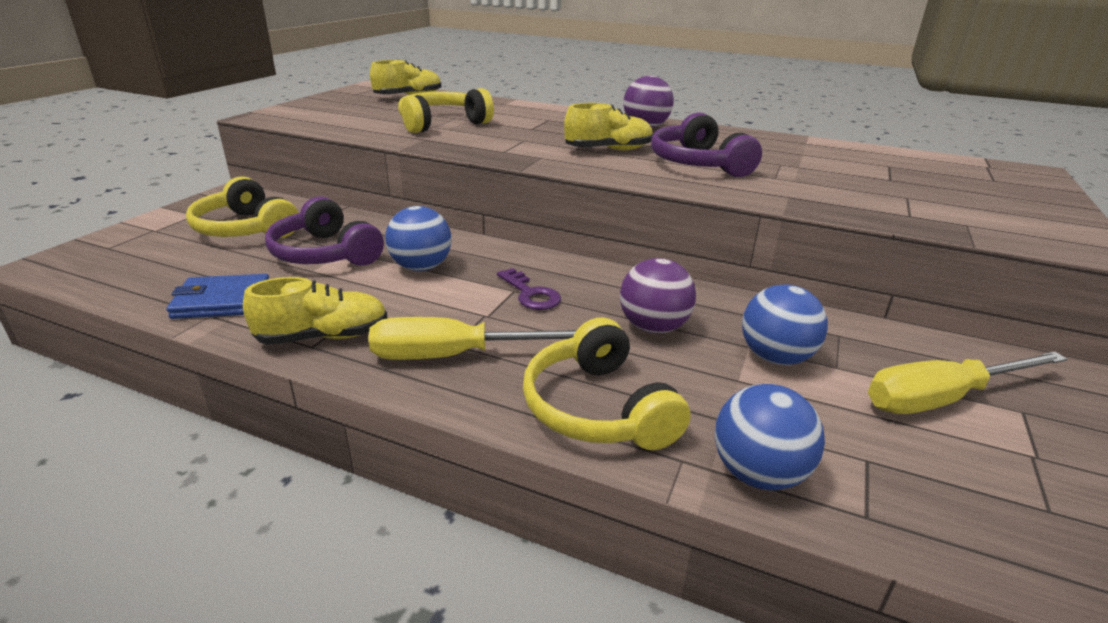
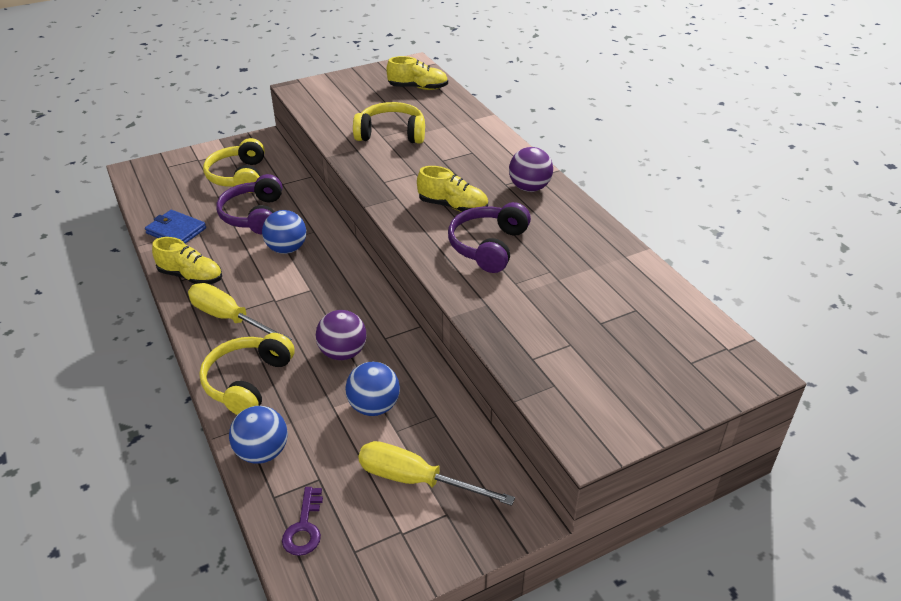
camera: 40 degrees right, 10 degrees up
purple key [497,268,561,310] -> purple key moved to [282,487,323,556]

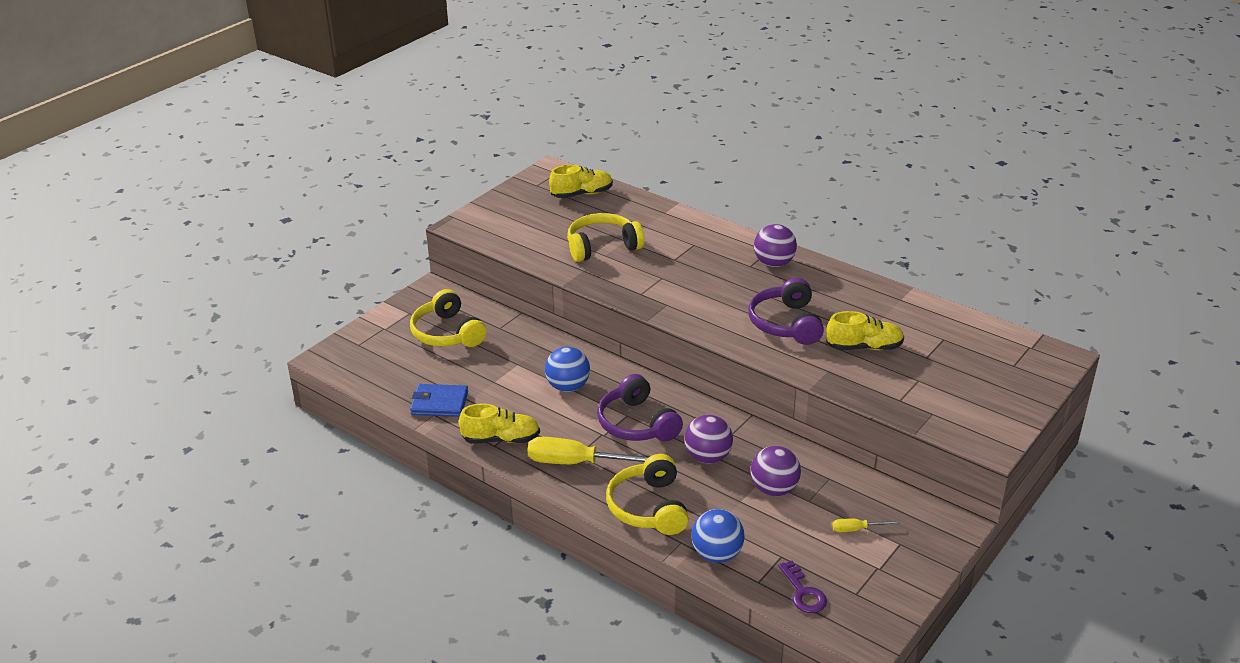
camera: 25 degrees left, 5 degrees down
purple headphones [216,174,282,234] -> purple headphones moved to [597,374,683,441]
blue ball [345,362,400,416] -> purple ball [751,446,801,496]
yellow screwdriver [358,441,515,506] -> yellow screwdriver [832,518,900,532], size x0.47
yellow shoe [417,166,488,212] -> yellow shoe moved to [826,311,904,350]

